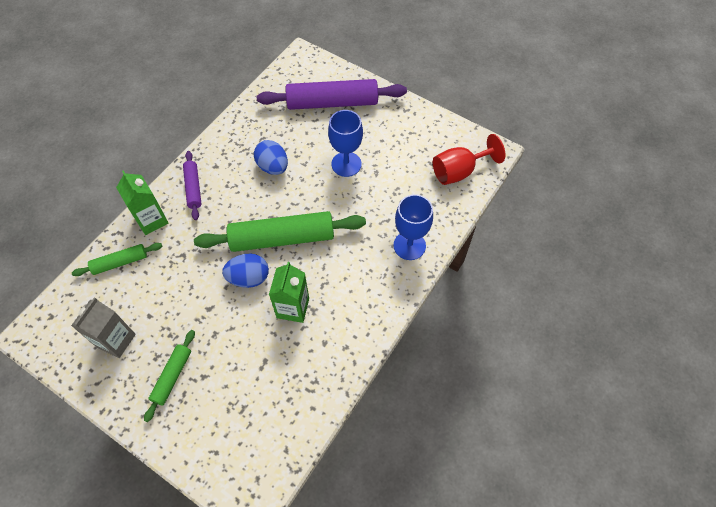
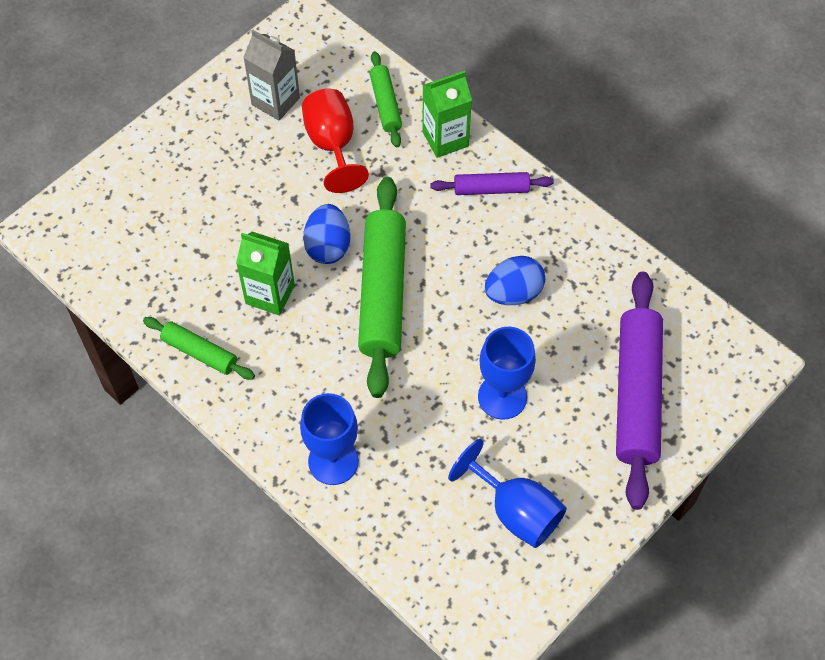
camera: 100 degrees right, 0 degrees up
green rolling pin [144,330,195,422] -> green rolling pin moved to [143,317,255,380]
red goblet [433,134,505,185] -> red goblet moved to [302,88,369,193]
none -> blue goblet [448,439,567,548]

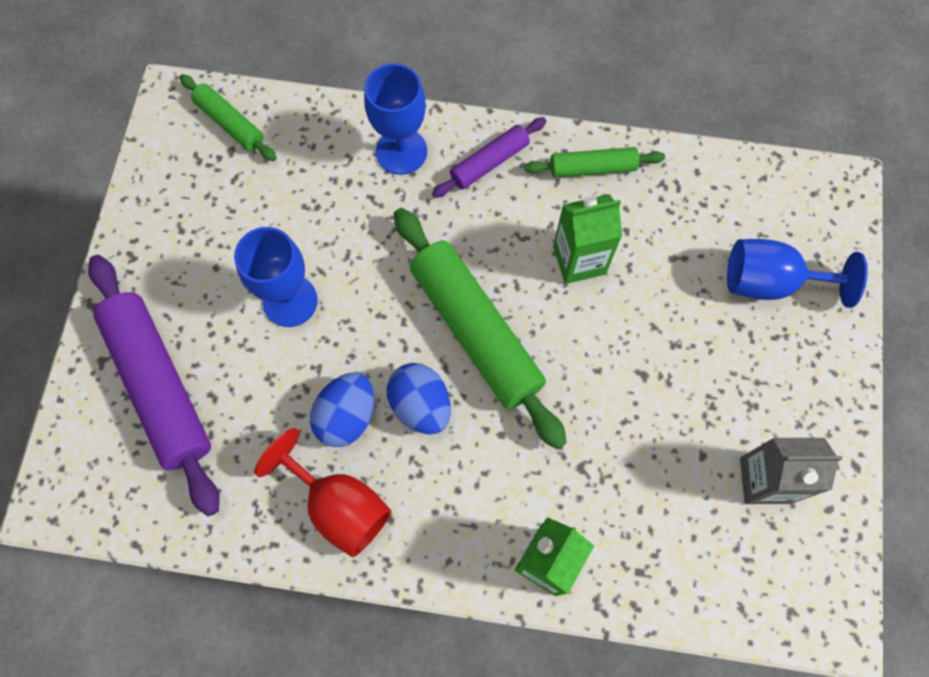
camera: 145 degrees right, 10 degrees up
red goblet [302,88,369,193] -> red goblet moved to [254,428,391,558]
blue egg [303,204,350,264] -> blue egg moved to [387,363,451,435]
green rolling pin [369,51,402,147] -> green rolling pin moved to [179,74,277,161]
purple rolling pin [430,172,554,195] -> purple rolling pin moved to [432,117,546,198]
blue goblet [448,439,567,548] -> blue goblet moved to [727,239,868,308]

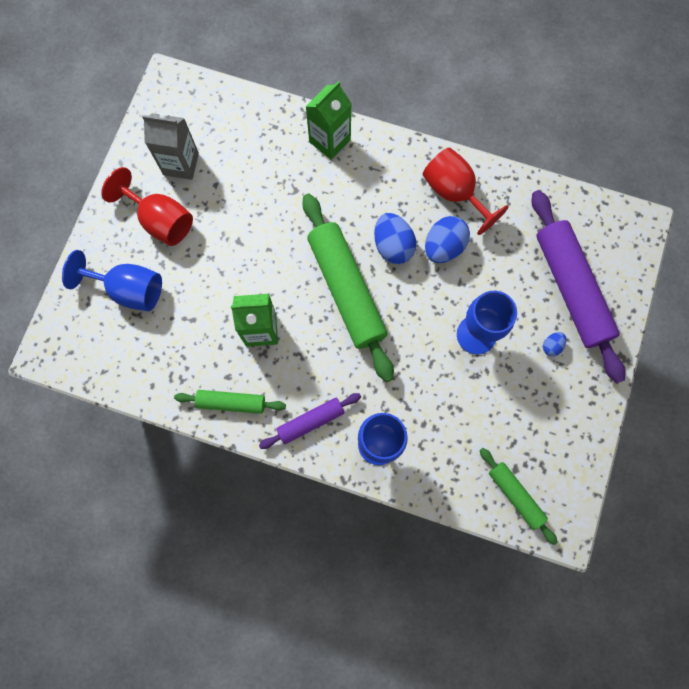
camera: 170 degrees left, 5 degrees up
none -> red goblet [101,167,193,246]
none -> blue egg [543,332,566,356]

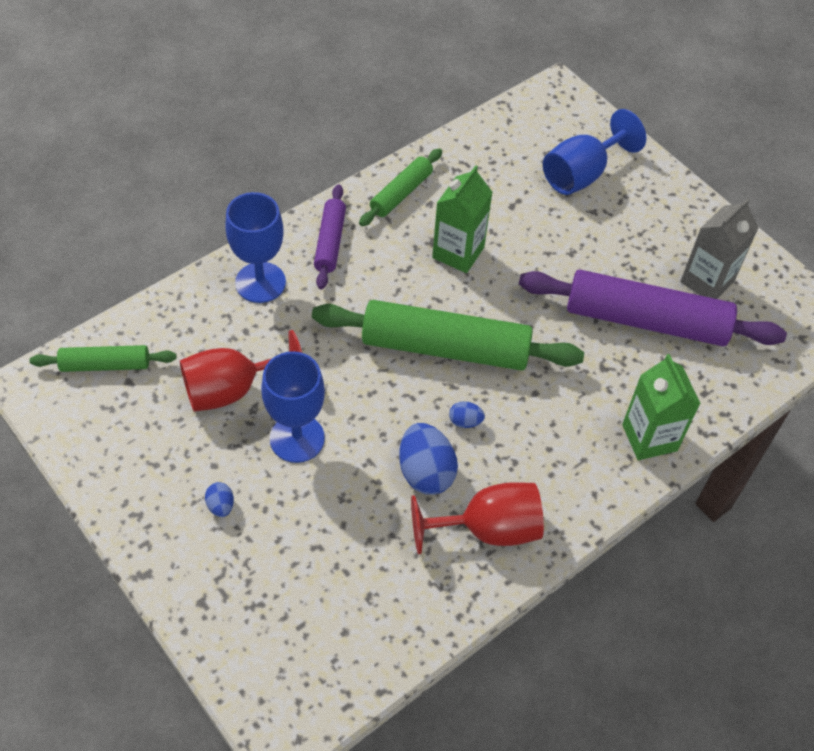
camera: 120 degrees right, 20 degrees down
red goblet [101,167,193,246] -> red goblet moved to [180,330,302,412]
blue egg [374,213,416,264] -> blue egg [449,401,485,428], size x0.49
purple rolling pin [532,190,625,383] -> purple rolling pin moved to [519,270,787,346]

